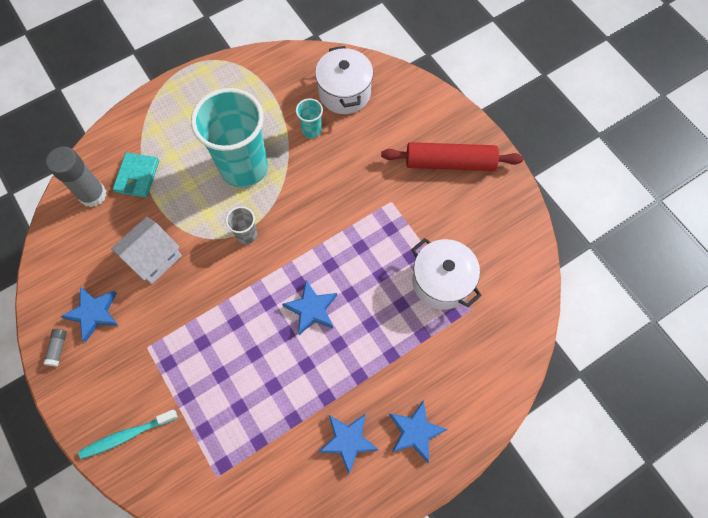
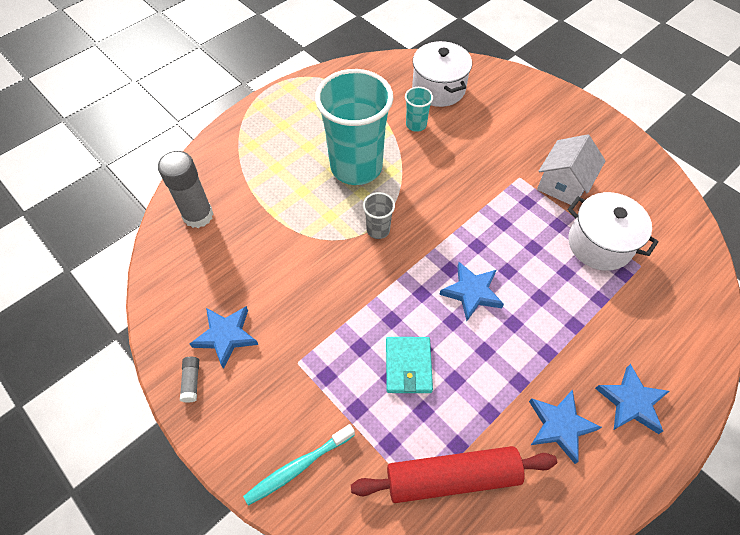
camera: 10 degrees left, 10 degrees down
white house [111,217,182,284] -> white house moved to [537,134,606,205]
turquoise wallet [113,152,159,197] -> turquoise wallet moved to [386,337,433,393]
red rolling pin [381,142,523,171] -> red rolling pin moved to [351,446,557,503]

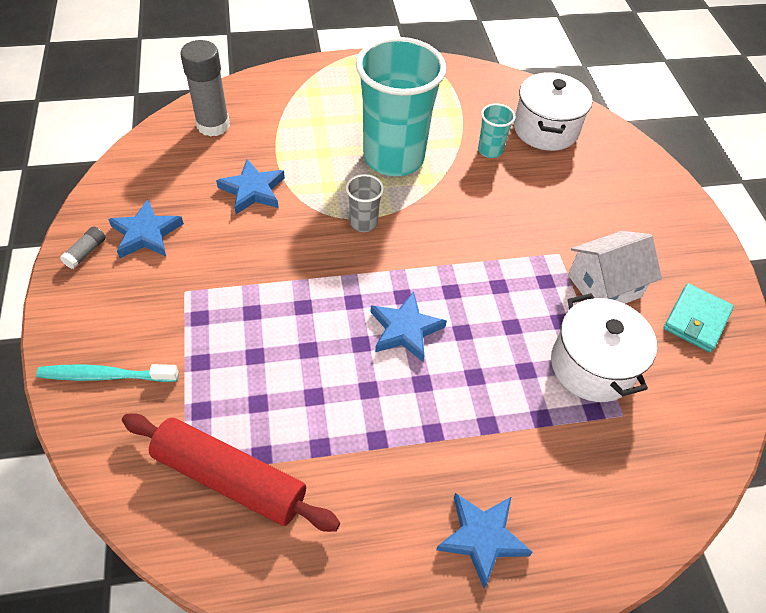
camera: 30 degrees right, 5 degrees down
turquoise wallet [386,337,433,393] -> turquoise wallet moved to [664,283,734,353]
blue star [529,390,602,464] -> blue star moved to [216,159,285,214]

